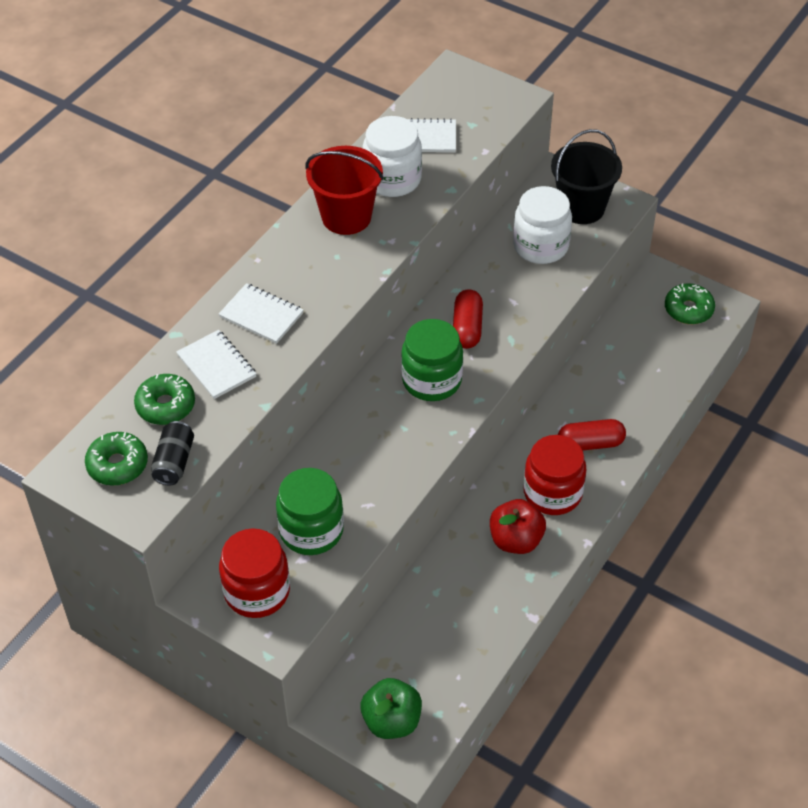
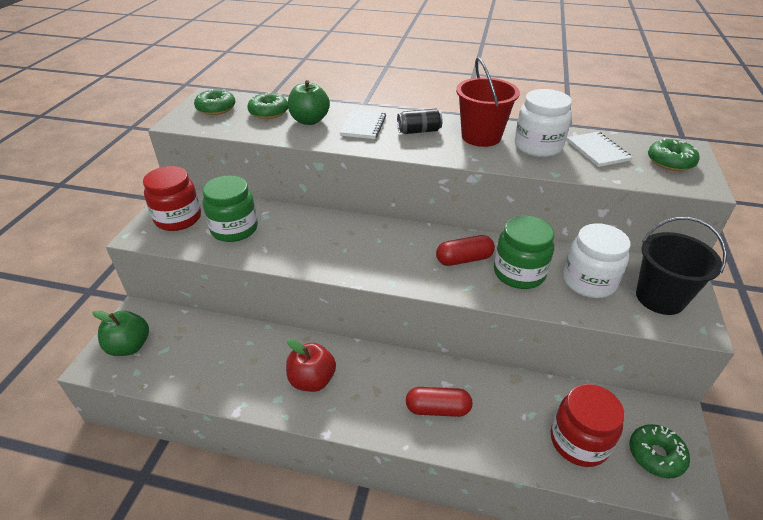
camera: 70 degrees right, 10 degrees down
black can [151,421,194,485] -> black can moved to [397,109,442,134]
white notebook [176,330,257,399] -> green apple [288,80,330,125]
green jar [401,319,463,401] -> green jar moved to [494,216,554,289]
red jar [524,435,586,515] -> red jar moved to [551,384,625,467]
red capsule [558,419,626,451] -> red capsule turned 60 degrees counterclockwise [406,387,472,417]
none -> green donut [648,138,700,171]

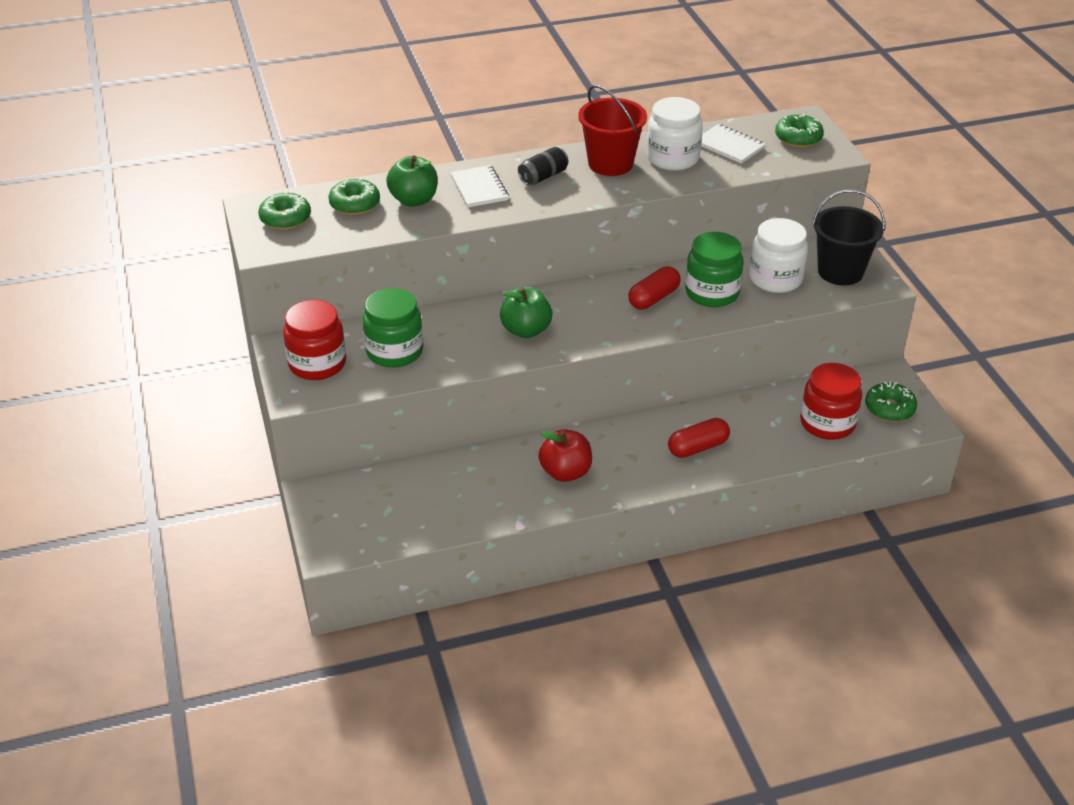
camera: 30 degrees left, 0 degrees up
green apple [93,310,149,356] -> green apple moved to [500,287,553,338]

